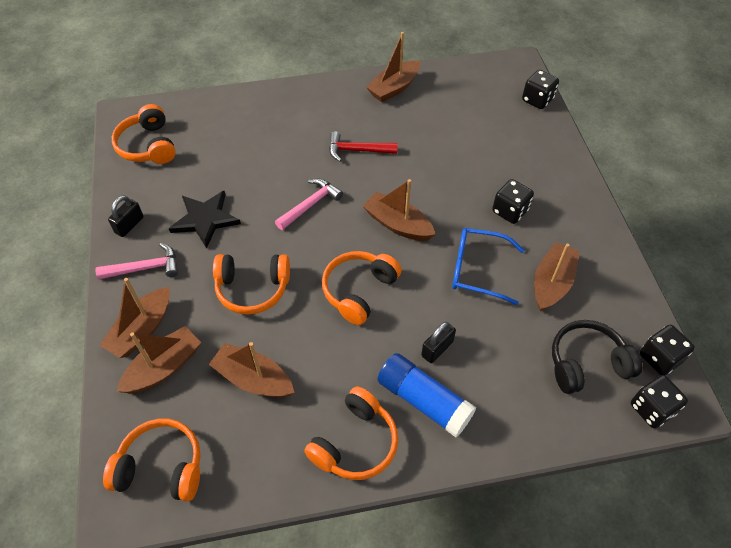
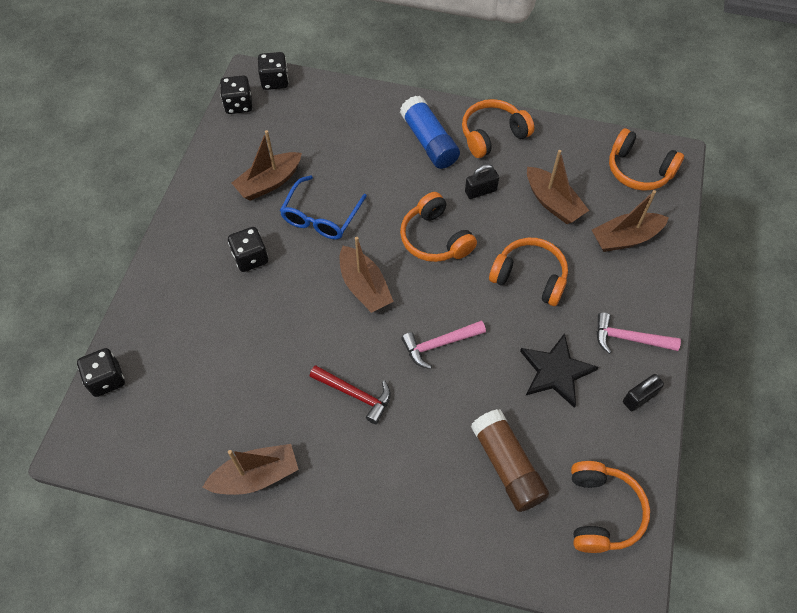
camera: 155 degrees left, 5 degrees up
brown boat [100,278,170,358] -> none
orange headphones [322,251,402,325] -> orange headphones turned 90 degrees clockwise [400,192,477,262]
black padlock [421,322,456,363] -> black padlock moved to [465,164,499,199]
blue glasses [452,228,525,305] -> blue glasses turned 75 degrees clockwise [280,175,367,240]
black headphones [552,320,643,394] -> none
none -> brown glue stick [471,409,549,512]

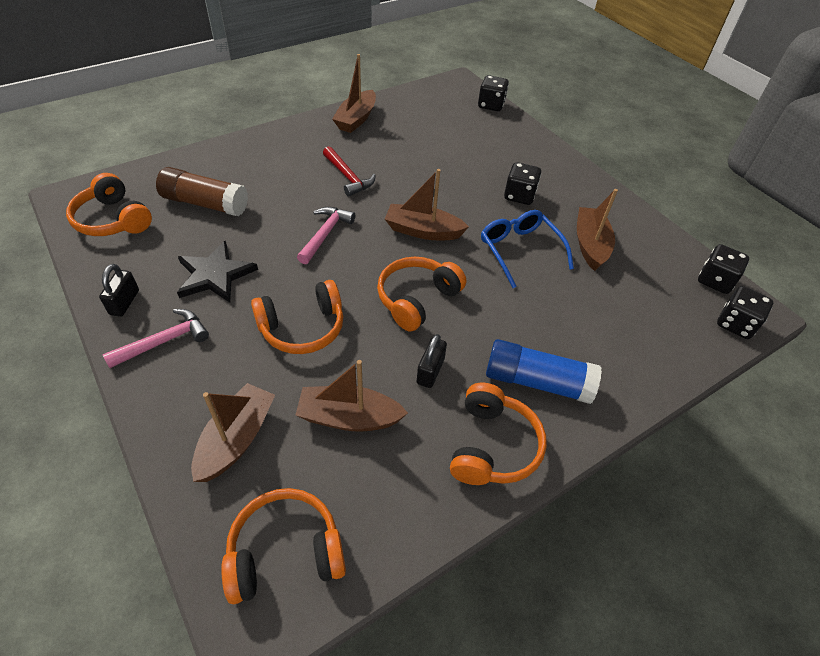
camera: 130 degrees right, 10 degrees down
red hammer [309,365,391,424] -> red hammer turned 105 degrees counterclockwise [323,146,376,197]
orange headphones [400,192,477,262] -> orange headphones turned 60 degrees counterclockwise [377,257,466,331]

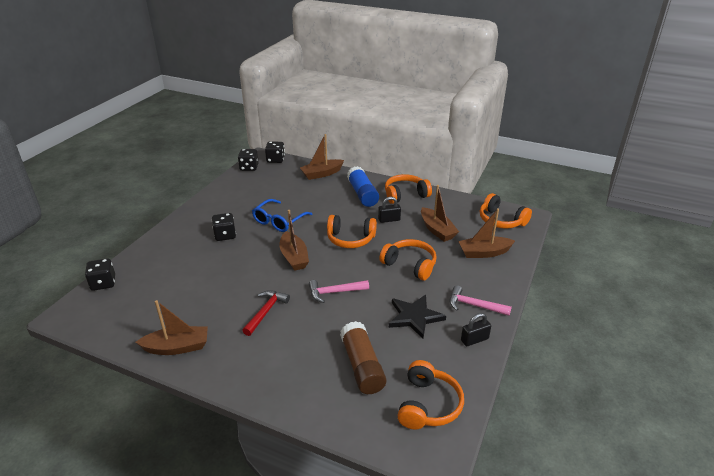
camera: 120 degrees left, 15 degrees down
brown boat [577,189,618,271] -> brown boat moved to [300,134,344,180]

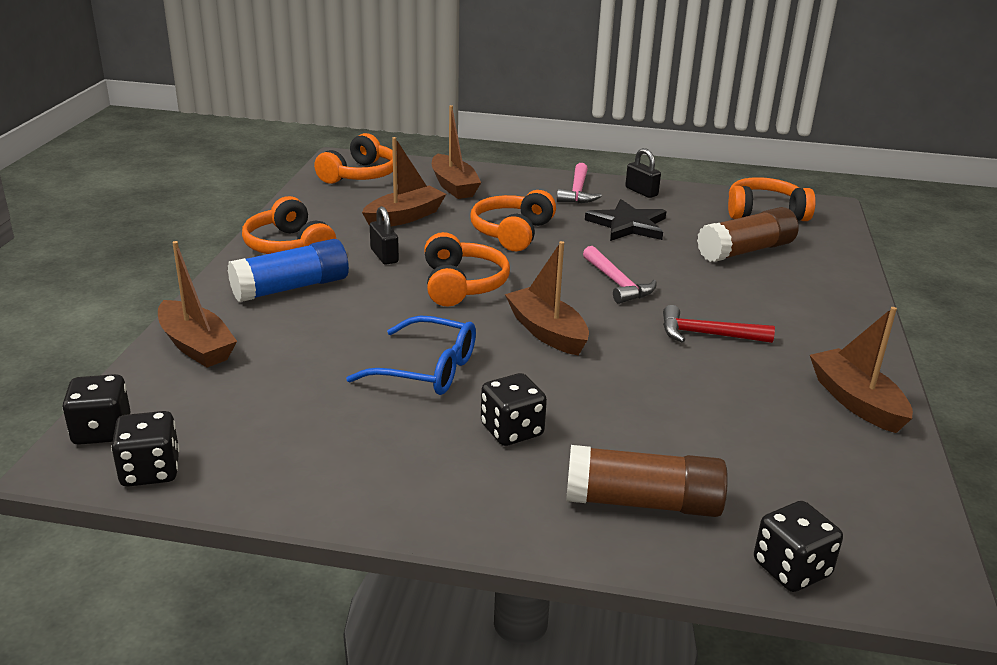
camera: 105 degrees left, 5 degrees down
brown boat [279,210,309,271] -> brown boat turned 90 degrees counterclockwise [505,241,589,356]
none -> brown glue stick [566,445,728,517]

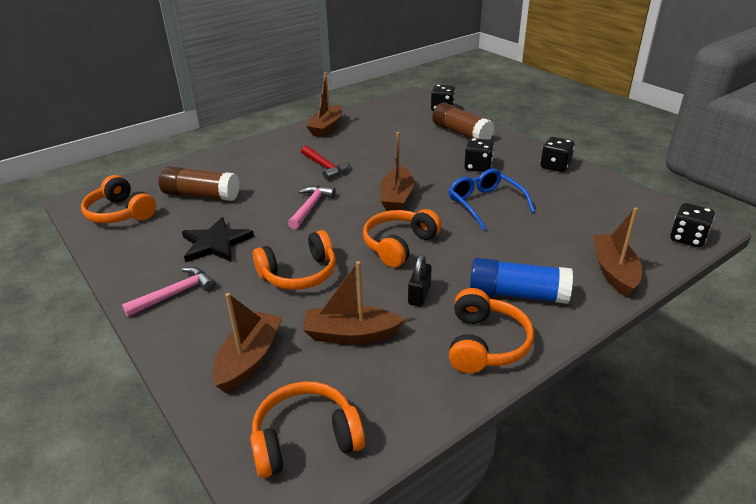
camera: 135 degrees left, 5 degrees up
black dice [111,411,179,487] -> black dice moved to [540,137,574,172]
black padlock [625,148,661,198] -> none

